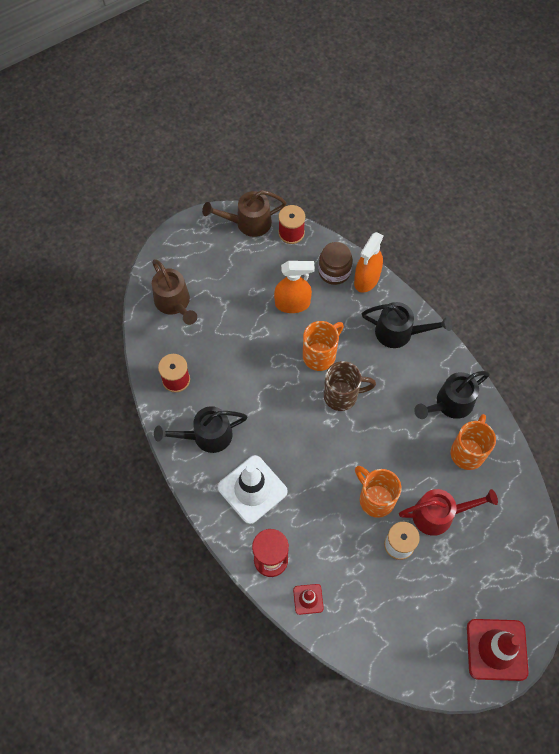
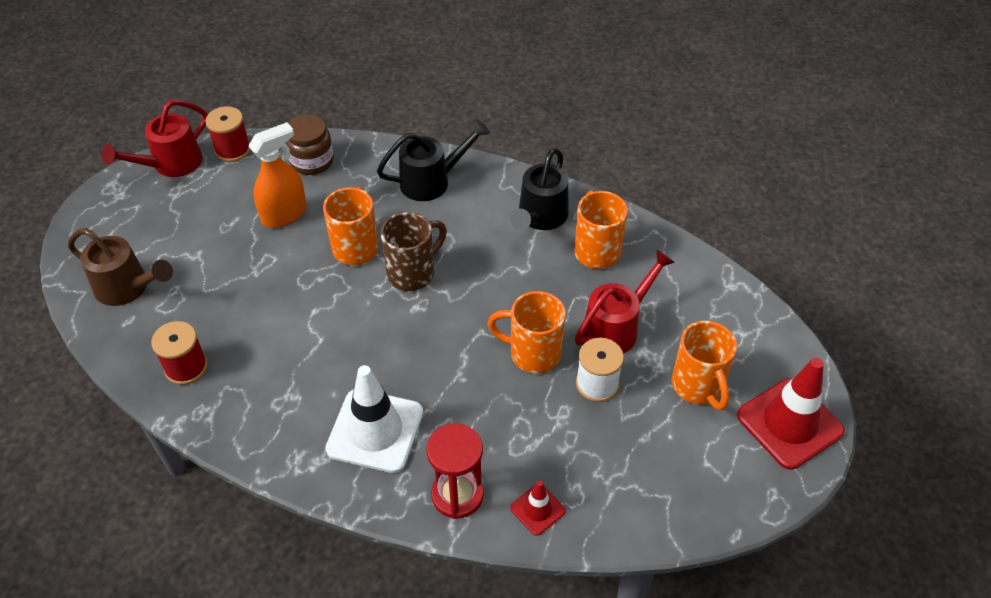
camera: 35 degrees left, 15 degrees down
black watering can [154,406,247,453] -> none
brown watering can [202,190,286,237] -> red watering can [102,100,208,177]
orange spray bottle [354,232,383,293] -> none
none -> orange mug [672,321,737,410]

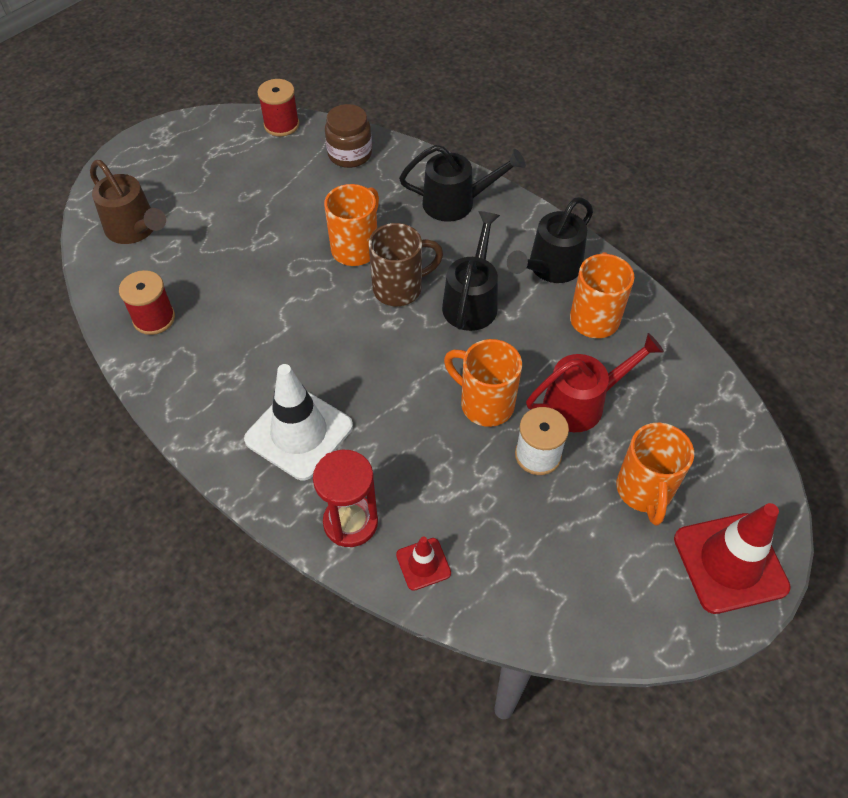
camera: 20 degrees right, 5 degrees up
red watering can [102,100,208,177] -> none
orange spray bottle [248,122,307,228] -> none
none -> black watering can [442,211,500,331]

